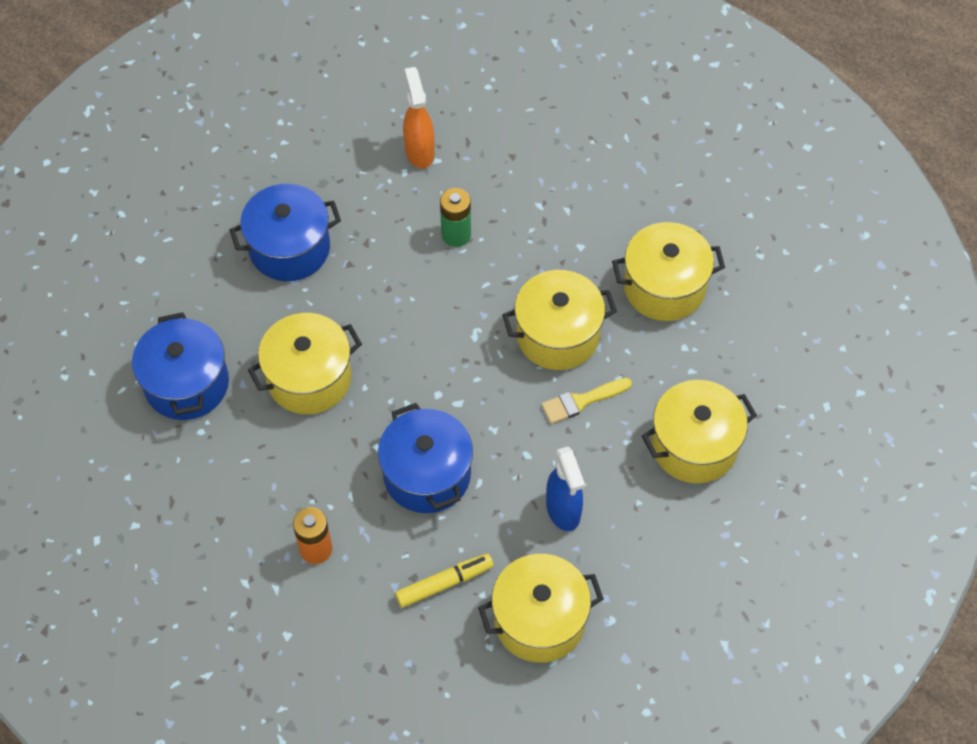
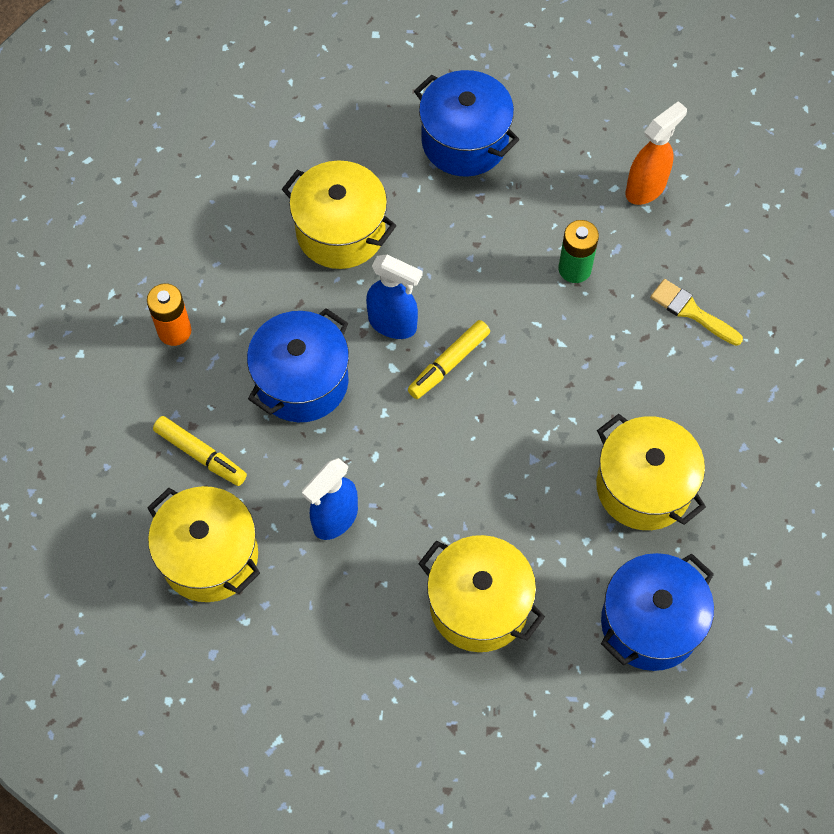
camera: 60 degrees right, 5 degrees up
blue pot [132,312,229,420] -> blue pot moved to [601,553,714,671]
yellow pot [502,270,617,370] -> none
yellow brush [541,378,632,424] -> yellow brush moved to [650,279,743,346]
none -> blue spray bottle [366,254,422,339]
none -> yellow marker [408,320,490,399]

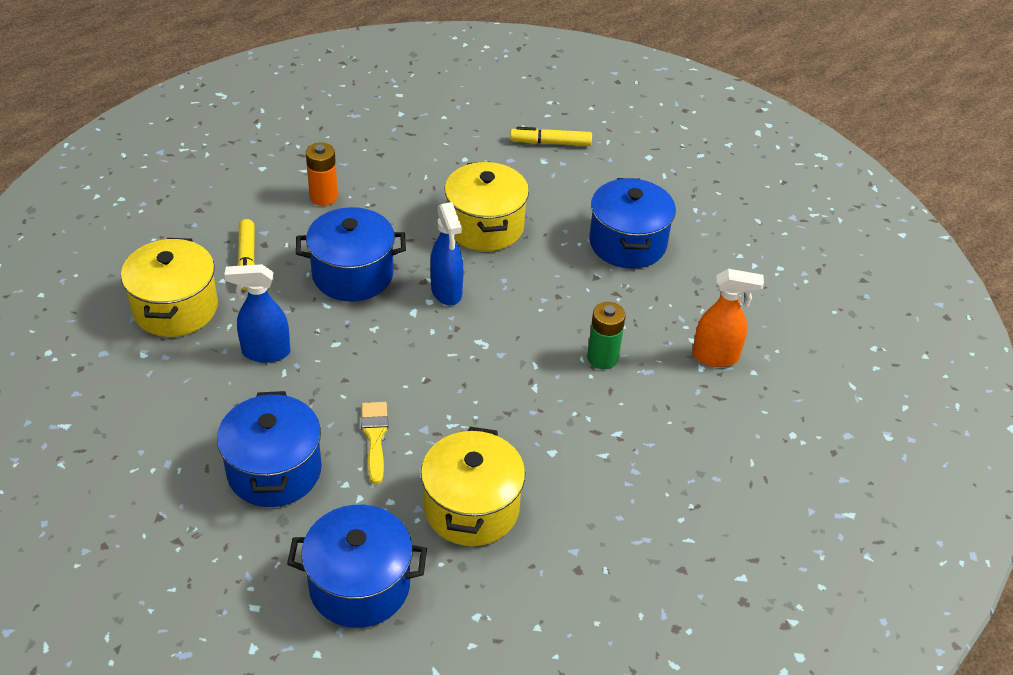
camera: 45 degrees right, 20 degrees down
yellow marker [408,320,490,399] -> yellow marker moved to [510,127,592,146]
yellow pot [418,535,545,652] -> blue pot [217,391,322,507]
yellow brush [650,279,743,346] -> yellow brush moved to [361,402,388,484]

